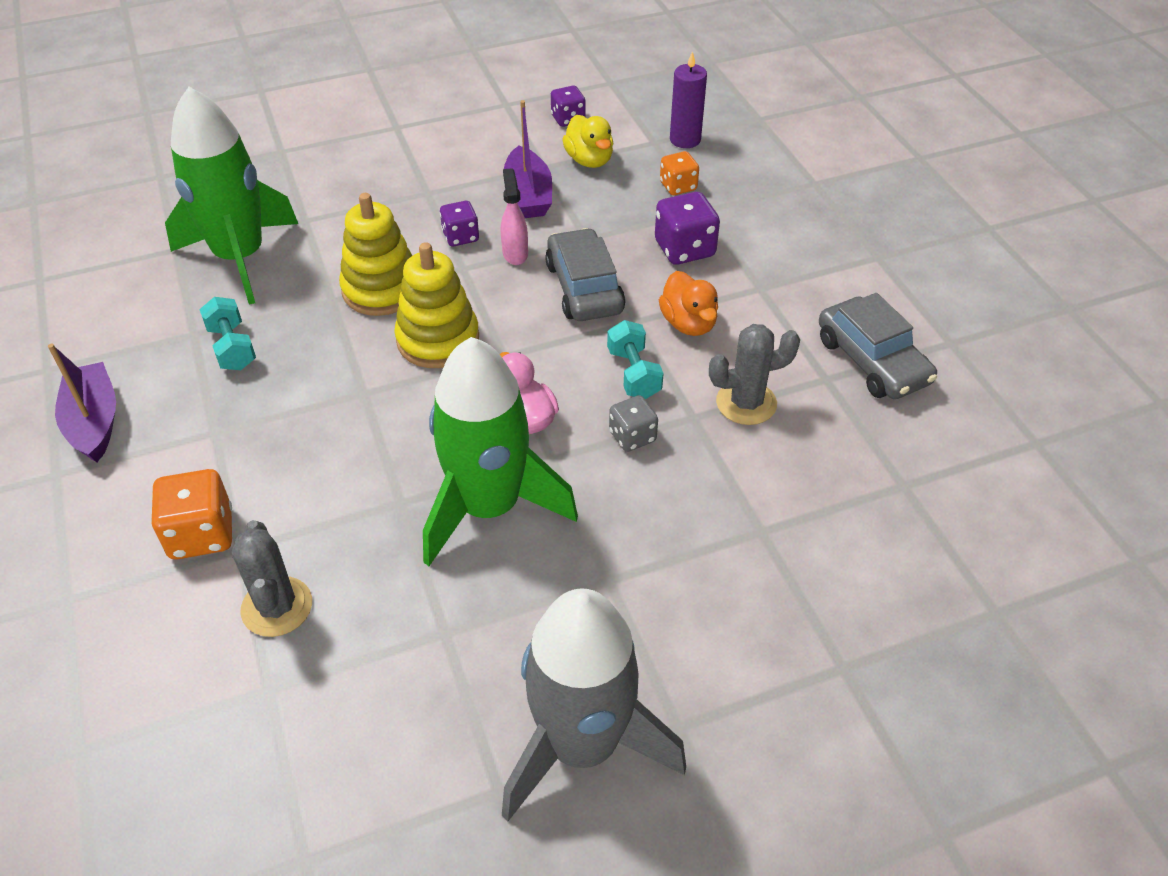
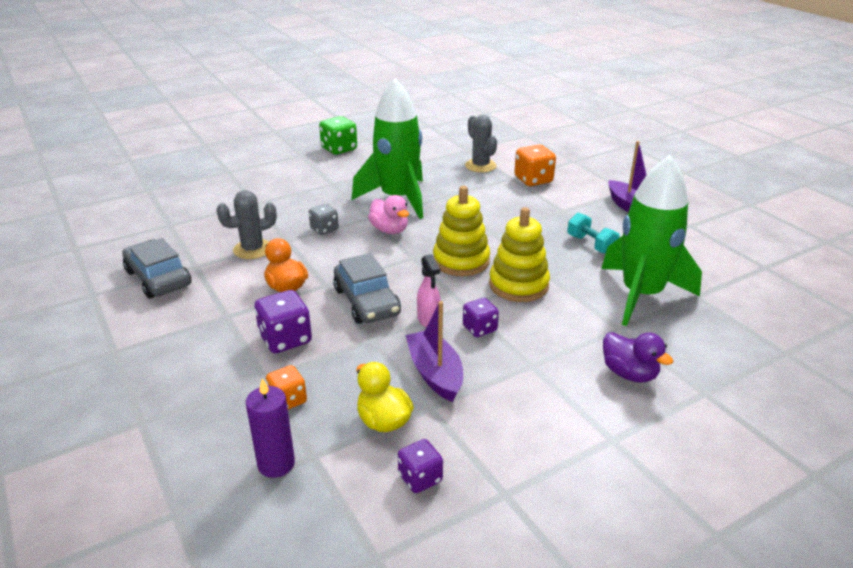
camera: 170 degrees right, 15 degrees down
grey rocket [502,588,686,821] -> green dice [319,116,357,155]
turquoise dumbbell [607,320,664,399] -> none
none -> purple duck [603,332,673,383]

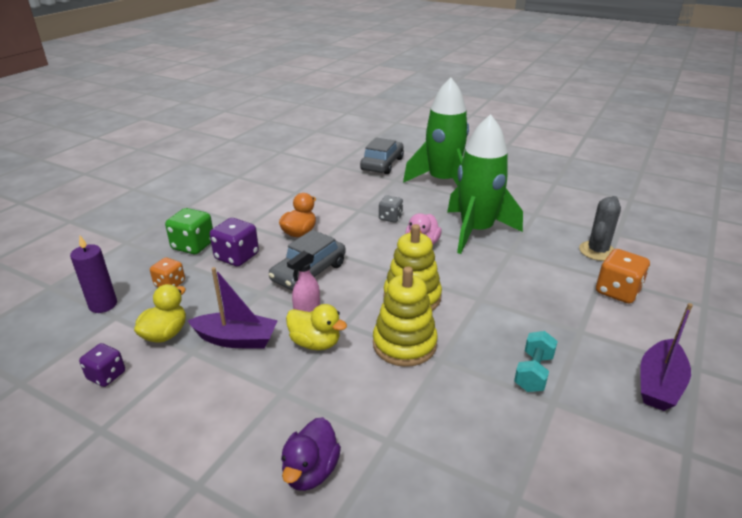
camera: 60 degrees right, 0 degrees up
grey car [122,238,191,299] -> grey car moved to [360,137,404,174]
grey cactus [216,190,277,259] -> none
green dice [319,116,357,155] -> green dice moved to [165,208,213,254]
purple boat [405,301,463,402] -> purple boat turned 60 degrees clockwise [188,267,278,348]
purple dice [463,298,499,337] -> yellow duck [286,304,347,350]
green rocket [601,155,702,326] -> green rocket moved to [403,78,469,186]

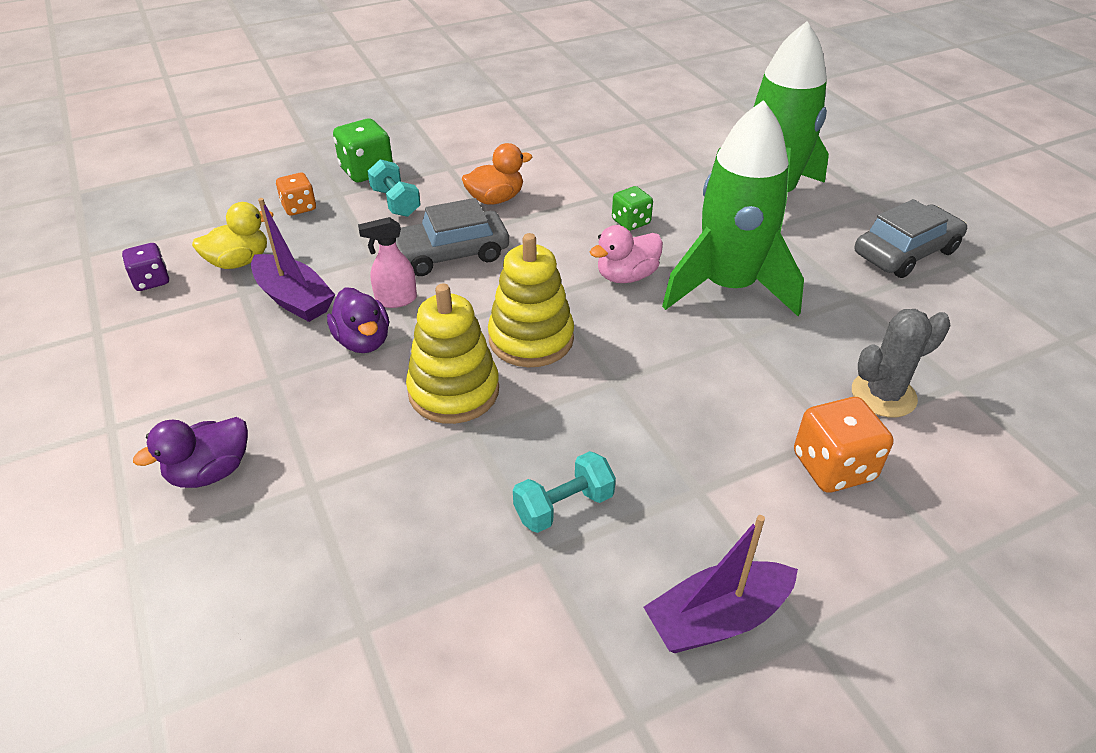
camera: 35 degrees right, 10 degrees up
purple candle [70,236,117,313] -> none
purple dice [210,218,259,266] -> turquoise dumbbell [368,159,421,217]
yellow duck [286,304,347,350] -> purple duck [327,287,389,353]
grey car [360,137,404,174] -> grey car moved to [855,199,967,278]
grey dice [379,195,403,223] -> green dice [612,186,653,231]

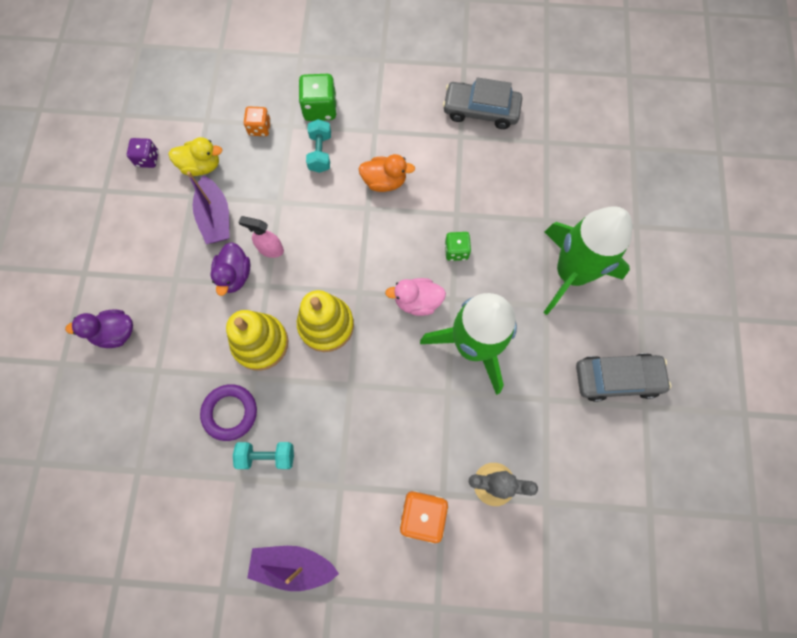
camera: 30 degrees right, 30 degrees up
grey car [396,198,509,276] -> grey car moved to [443,77,522,129]
none -> purple ring [200,384,257,441]

